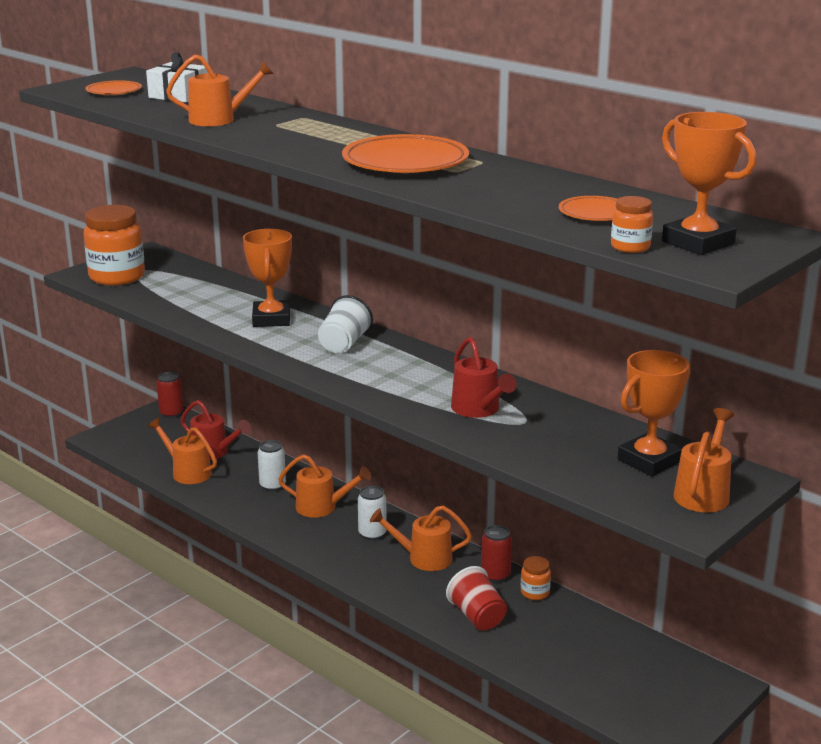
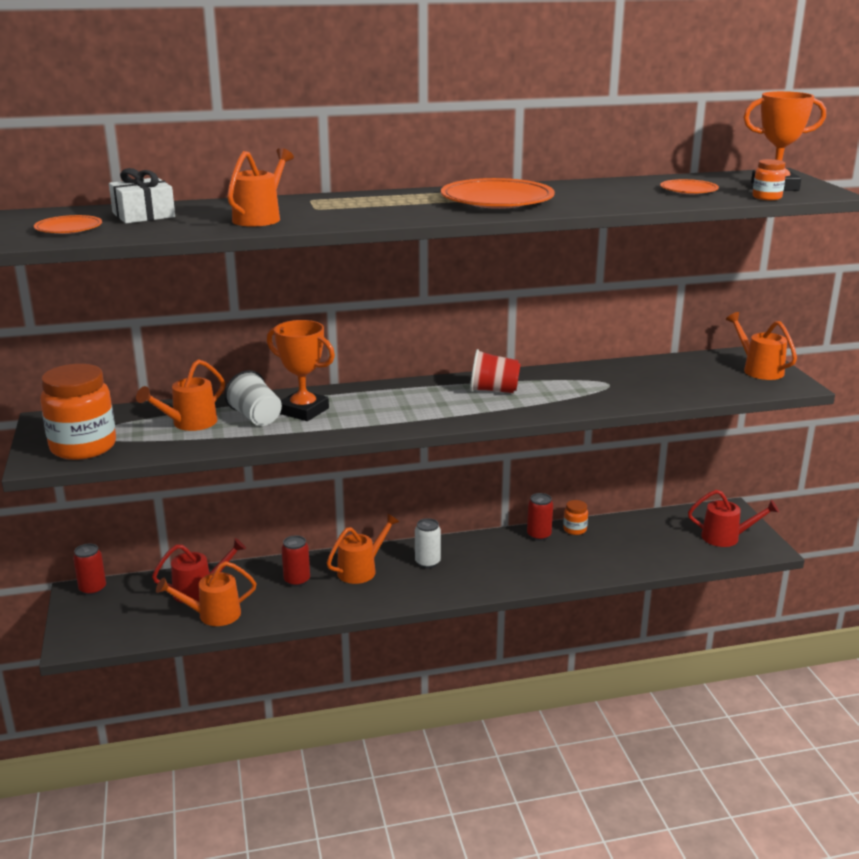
camera: 55 degrees left, 0 degrees up
white can [258,440,286,491] -> red can [281,535,310,587]
white cup [318,295,373,354] -> white cup moved to [224,370,282,426]
orange watering can [370,506,472,571] -> orange watering can moved to [136,359,225,431]
red cup [446,566,507,630] -> red cup moved to [470,349,521,393]
red watering can [451,337,517,418] -> red watering can moved to [688,490,779,547]
orange trophy [618,350,690,476] -> none

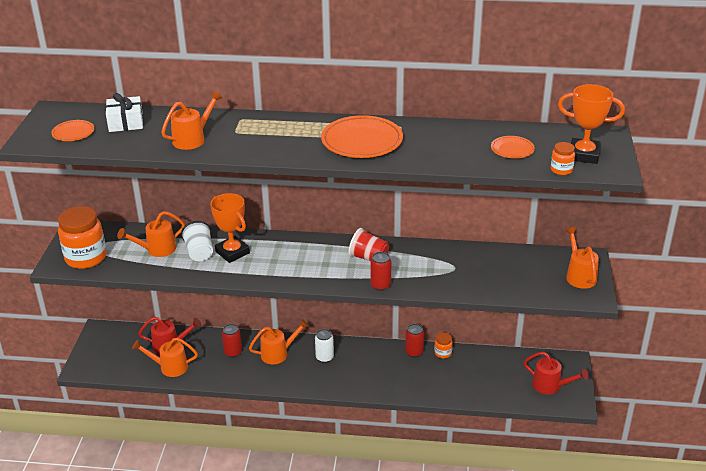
camera: 20 degrees right, 10 degrees up
red can [73,544,106,596] -> red can moved to [370,252,391,291]

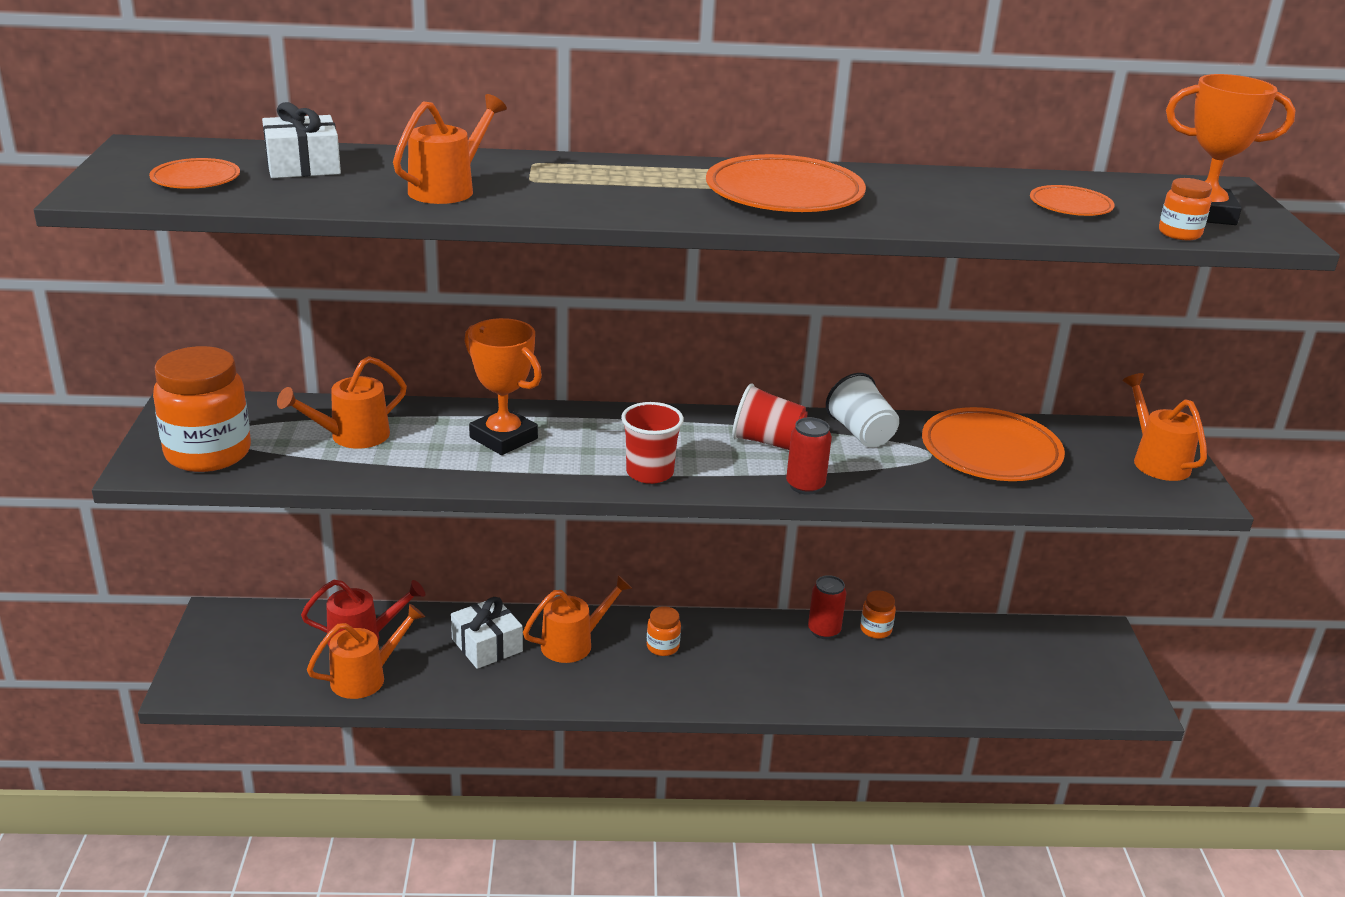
camera: 10 degrees left, 5 degrees down
orange watering can [132,338,198,377] -> orange watering can turned 150 degrees clockwise [307,604,425,699]
white cup [181,221,213,261] -> white cup moved to [826,373,899,447]
red can [222,324,242,358] -> white gift [451,597,523,669]
white can [315,329,334,363] -> orange jar [647,606,681,656]
red watering can [524,352,589,395] -> none
none -> red cup [621,402,684,484]
none -> orange plate [922,407,1065,481]

